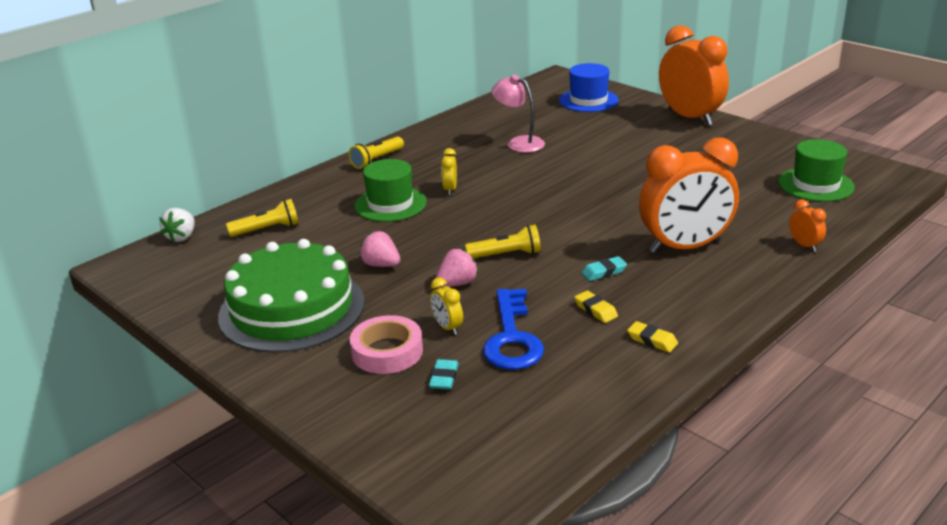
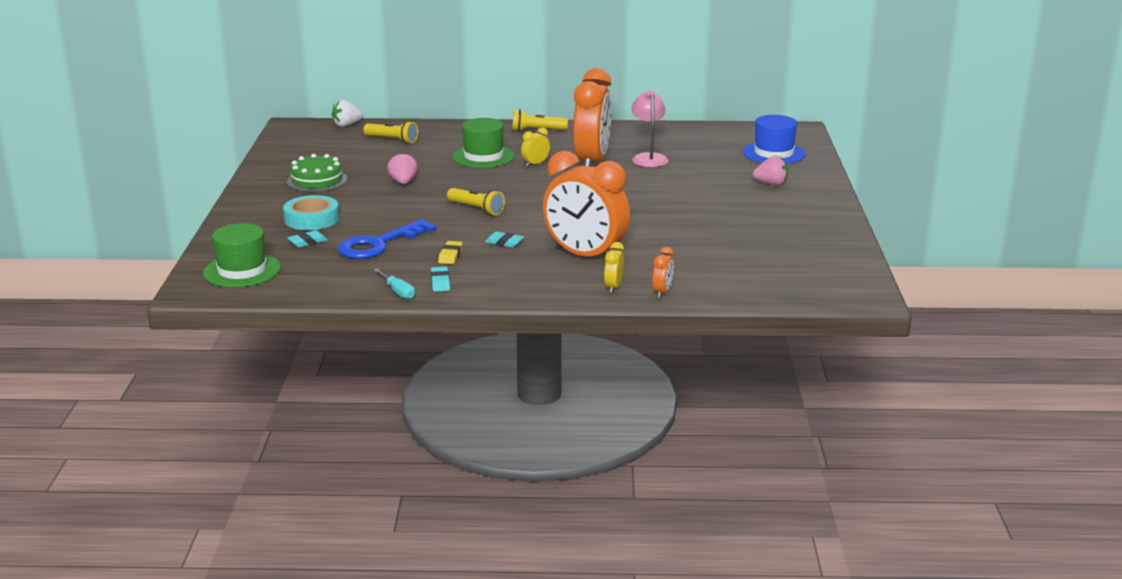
camera: 45 degrees right, 5 degrees down
green cake [218,239,365,353] -> green cake [287,154,347,192], size x0.54
pink tape [350,315,423,374] -> turquoise tape [283,195,339,230]
yellow clock [430,277,463,335] -> yellow clock moved to [604,242,624,293]
pink strawberry [436,249,478,287] -> pink strawberry moved to [753,156,788,185]
yellow eraser [627,321,678,353] -> turquoise eraser [431,267,450,292]
orange clock [659,25,729,126] -> orange clock moved to [573,68,611,166]
green hat [778,139,855,202] -> green hat moved to [203,223,281,287]
none -> turquoise screwdriver [374,269,415,299]

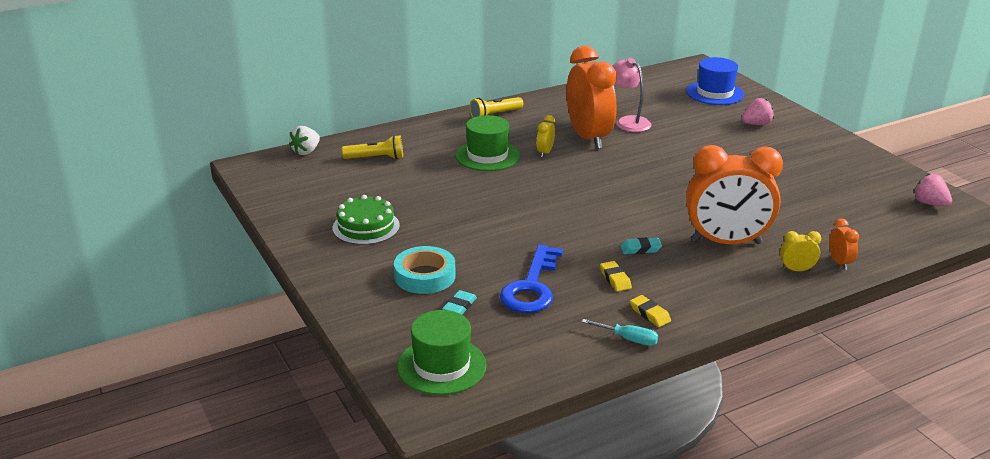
camera: 30 degrees left, 5 degrees up
pink strawberry [387,152,418,184] -> pink strawberry moved to [913,173,952,206]
turquoise eraser [431,267,450,292] -> yellow eraser [630,295,671,327]
yellow flashlight [447,188,505,216] -> none
yellow clock [604,242,624,293] -> yellow clock turned 105 degrees clockwise [780,231,821,271]

